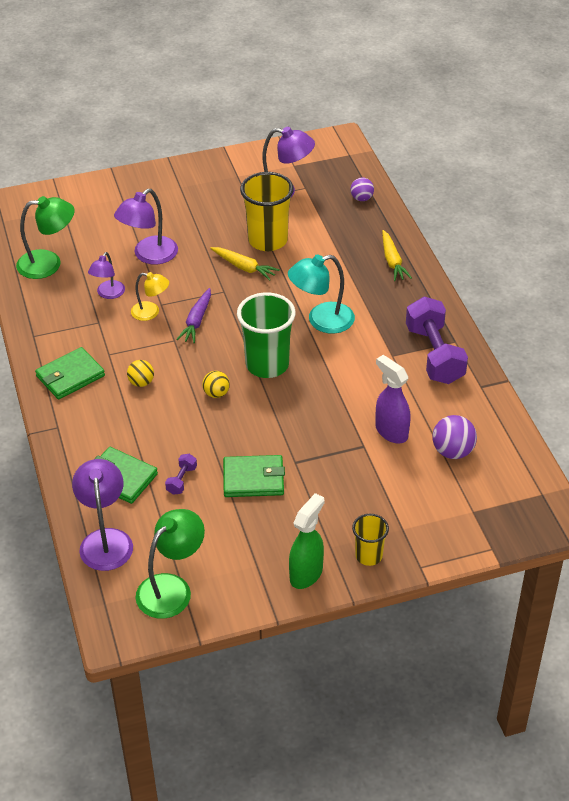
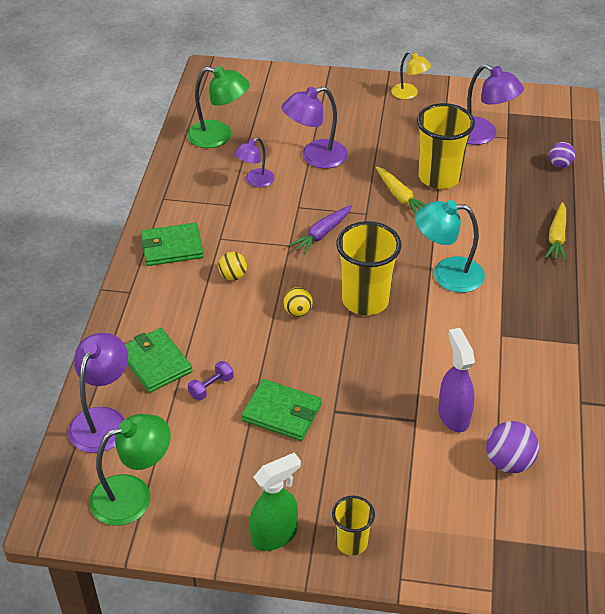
camera: 25 degrees right, 0 degrees up
yellow lamp [131,272,169,321] -> yellow lamp moved to [392,51,431,99]
green cup [237,292,296,378] -> yellow cup [336,221,402,315]
purple dumbbell [406,297,468,384] -> none

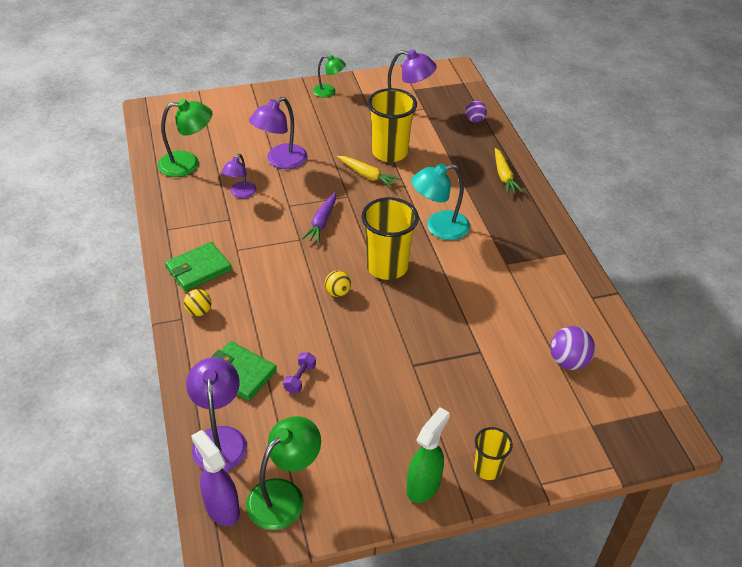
camera: 25 degrees left, 0 degrees up
yellow ball [218,252,247,280] -> yellow ball moved to [184,289,212,316]
green wallet [241,379,322,441] -> none
yellow lamp [392,51,431,99] -> green lamp [313,55,346,97]
purple spray bottle [438,328,475,432] -> purple spray bottle moved to [191,430,240,526]

